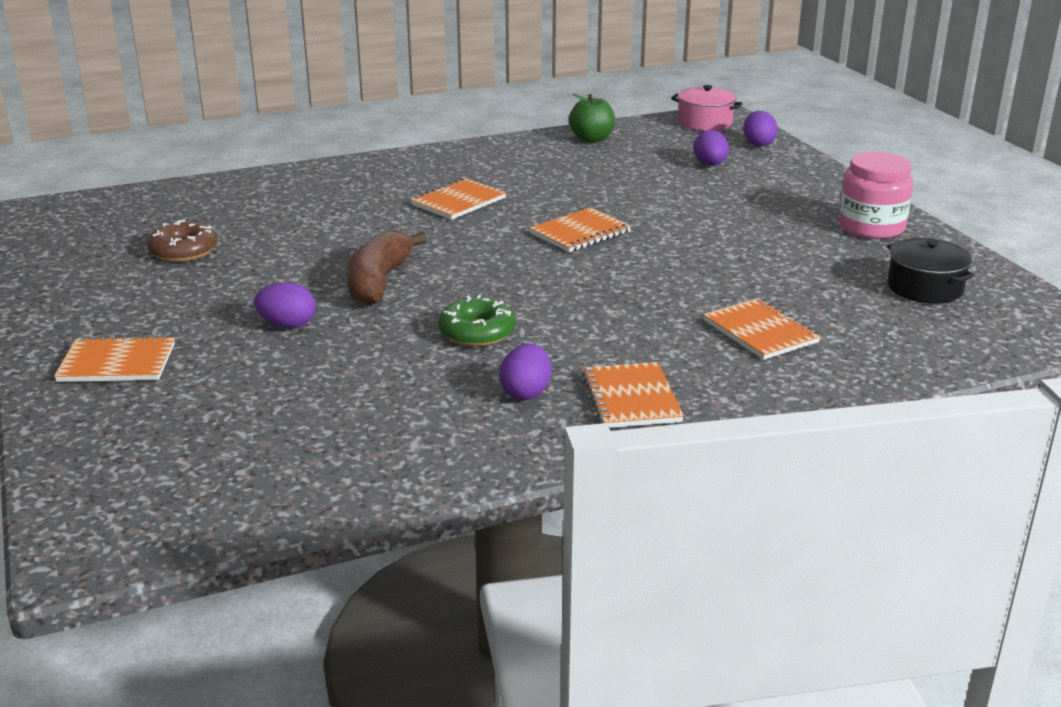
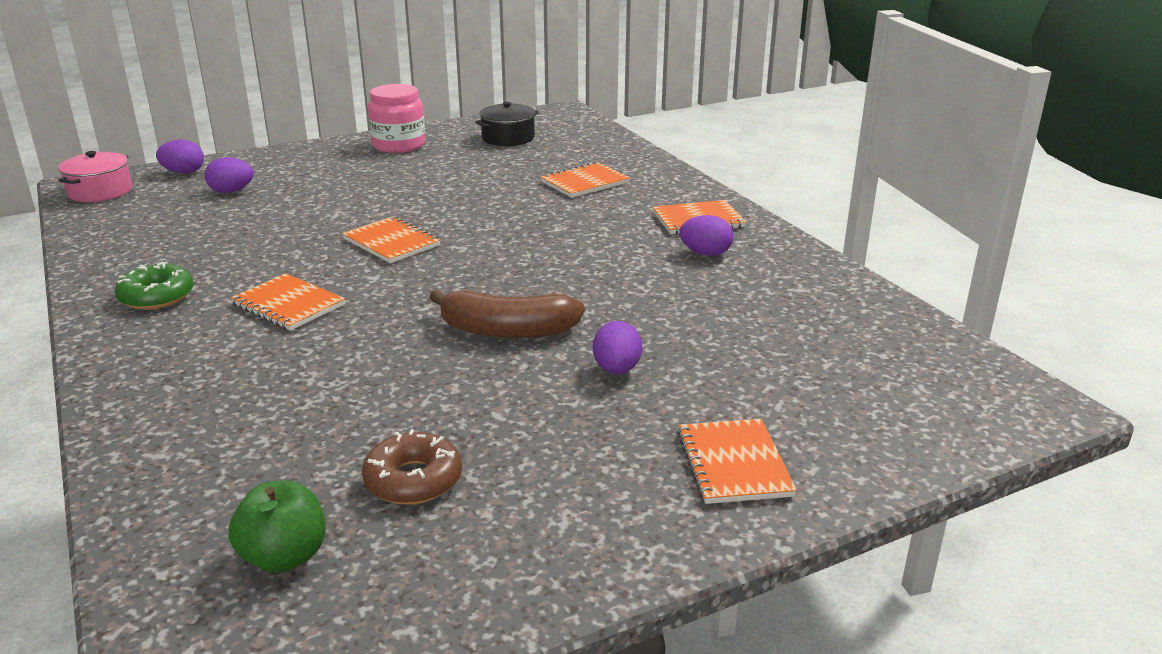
camera: 95 degrees left, 0 degrees up
green donut [438,295,516,347] -> green donut moved to [115,262,194,310]
green apple [569,94,615,143] -> green apple moved to [228,481,326,573]

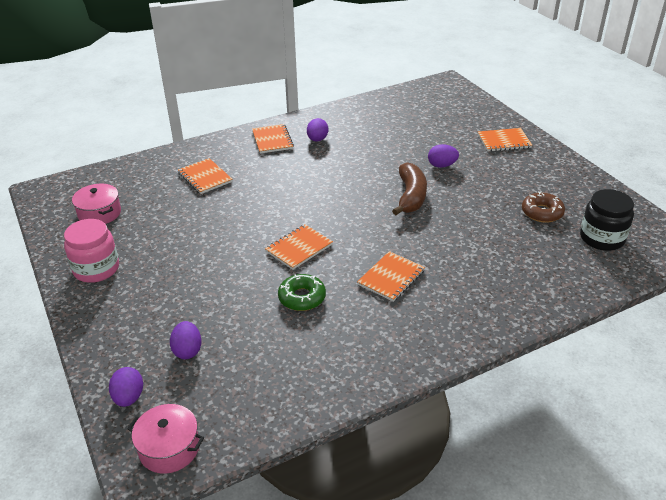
camera: 90 degrees left, 10 degrees up
green donut [115,262,194,310] -> green donut moved to [278,274,326,311]
green apple [228,481,326,573] -> black jar [580,189,634,251]
black pot [475,102,539,146] -> pink pot [72,184,121,224]

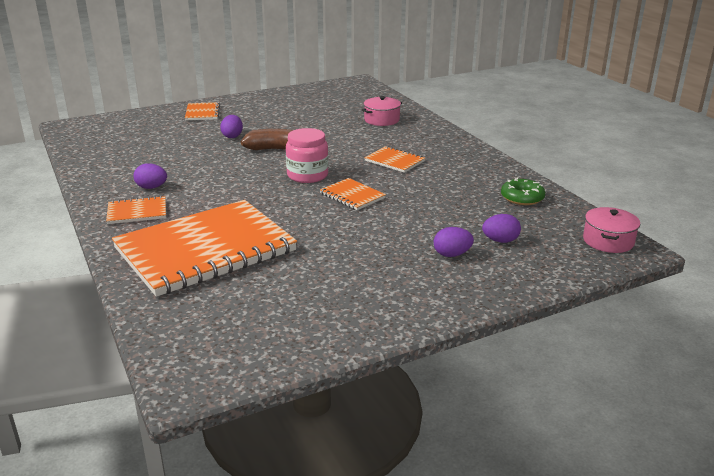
camera: 90 degrees left, 10 degrees down
pink jar [64,219,119,283] -> pink jar moved to [286,128,328,183]
pink pot [72,184,121,224] -> pink pot moved to [362,96,402,126]
purple egg [109,367,143,407] -> purple egg moved to [434,227,474,257]
orange notebook [178,158,233,194] -> orange notebook [112,200,297,297], size x2.41
green donut [278,274,326,311] -> green donut moved to [501,177,545,205]
brown donut [522,191,565,223] -> none
black jar [580,189,634,251] -> none

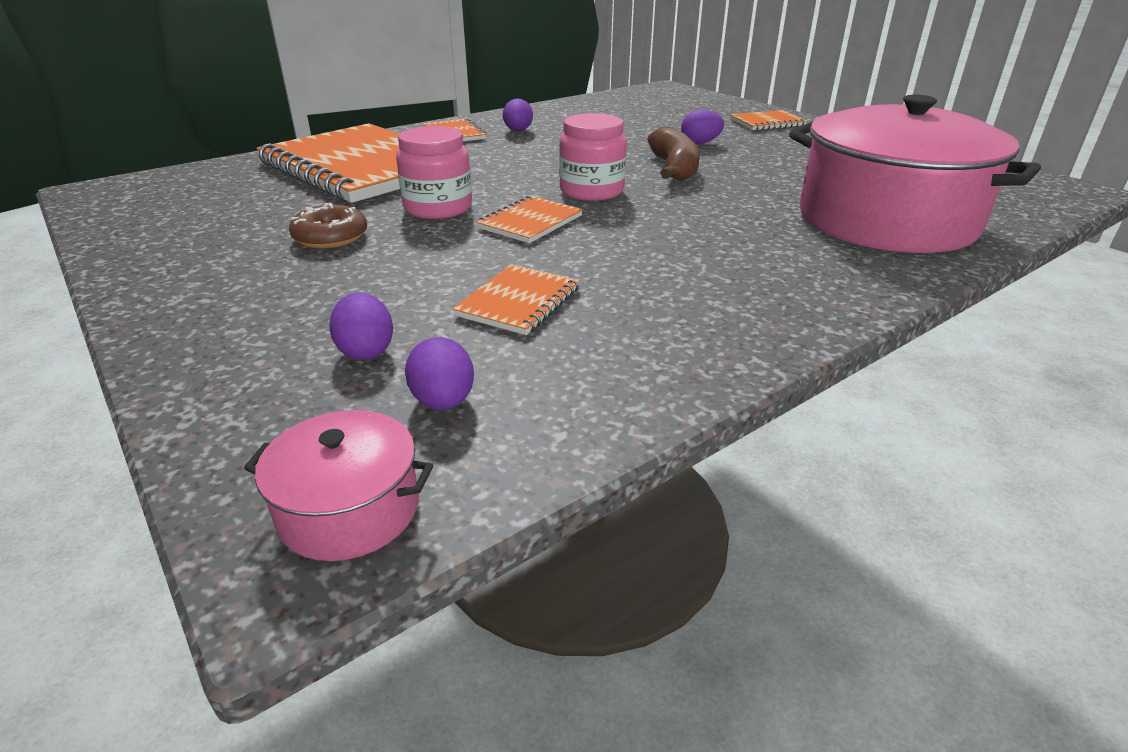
camera: 80 degrees right, 5 degrees up
pink pot [362,96,402,126] -> pink pot [789,95,1041,253], size x2.35
orange notebook [364,146,425,173] -> orange notebook moved to [452,264,580,335]
purple egg [434,227,474,257] -> purple egg moved to [405,337,474,410]
green donut [501,177,545,205] -> none
none -> brown donut [289,203,367,248]
none -> pink jar [396,126,472,219]

